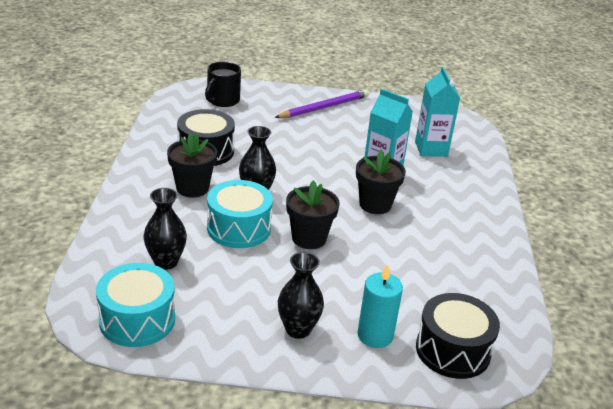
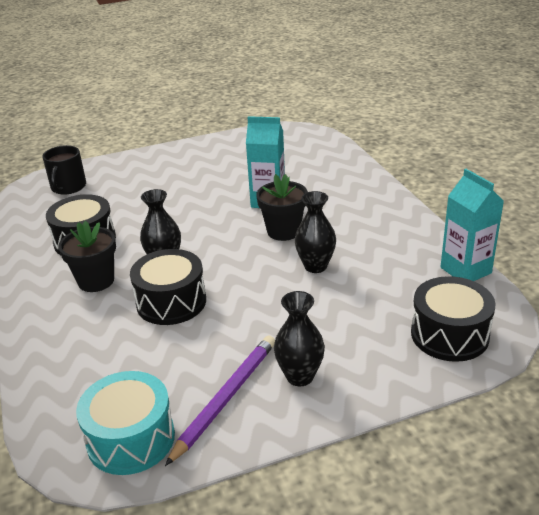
camera: 20 degrees left, 0 degrees up
black vase [144,188,187,270] -> black vase moved to [295,191,336,273]
turquoise drum [207,180,273,248] -> black drum [130,249,206,325]
purple pencil [274,89,369,118] -> purple pencil moved to [165,336,275,466]
black flower pot [286,180,340,249] -> none
turquoise candle [357,264,403,348] -> none
turquoise carton [415,67,460,157] -> turquoise carton moved to [440,169,504,281]

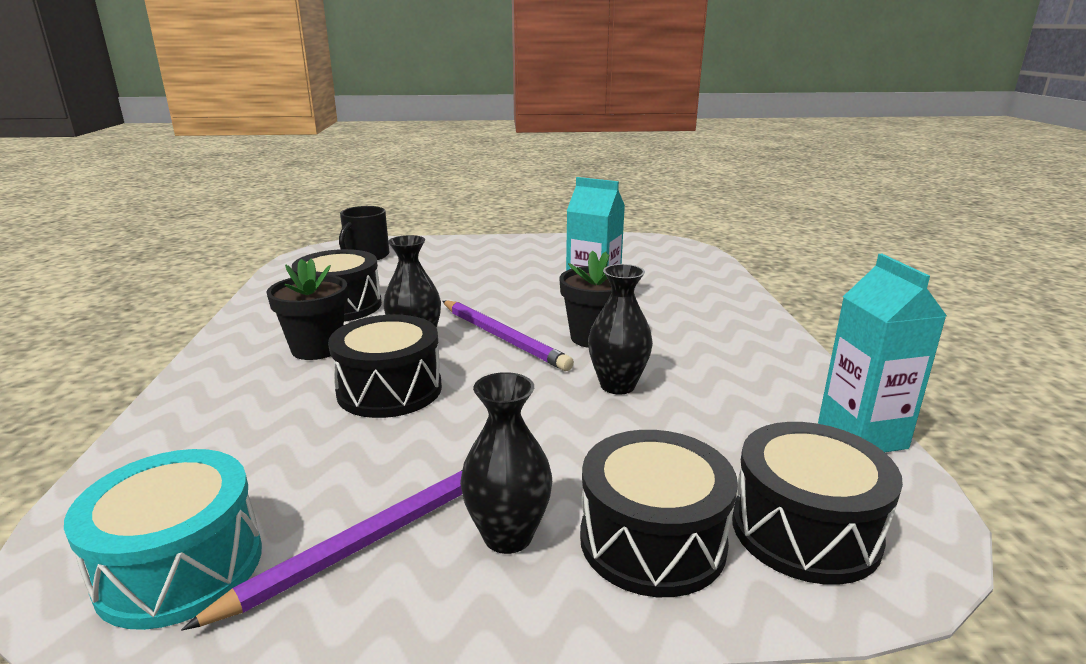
camera: 15 degrees right, 10 degrees down
none -> purple pencil [442,301,574,371]
none -> black drum [580,430,738,597]

